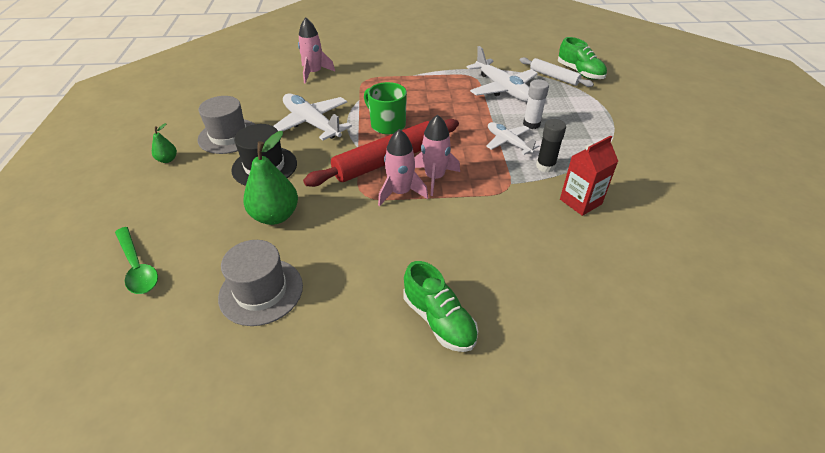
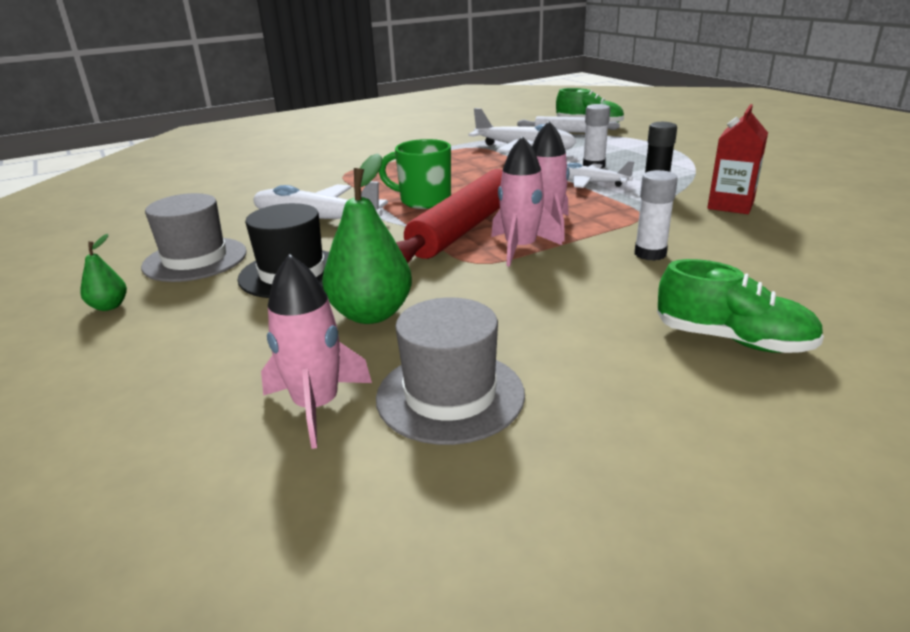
camera: 25 degrees left, 15 degrees down
green spoon [115,227,158,294] -> none
pink rocket [298,17,335,84] -> pink rocket moved to [261,254,372,449]
none -> white glue stick [635,170,678,261]

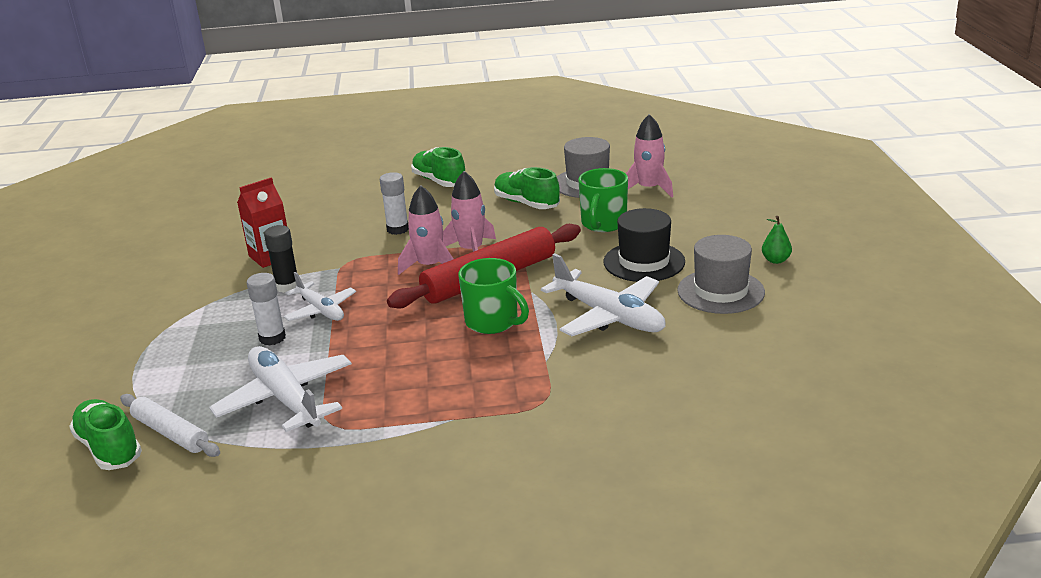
camera: 155 degrees left, 0 degrees up
green pear [322,153,412,324] -> green mug [578,168,628,232]
none -> green shoe [494,167,560,209]

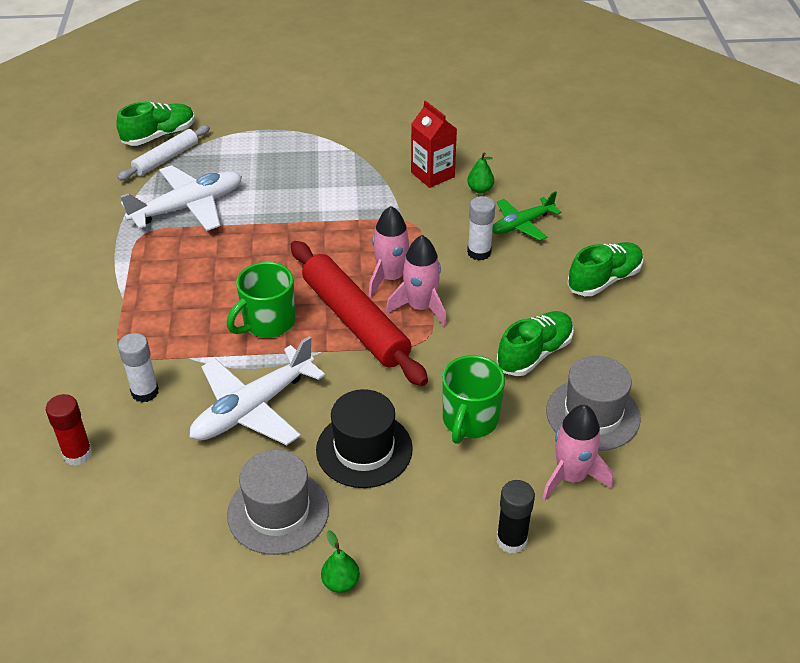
camera: 90 degrees right, 15 degrees up
white glue stick [247,273,286,346] -> white glue stick moved to [118,333,159,402]
black glue stick [264,225,297,293] -> black glue stick moved to [497,480,535,554]
white plane [284,272,356,321] -> none
green mug [578,168,628,232] -> green mug turned 90 degrees counterclockwise [442,355,505,444]
none -> red glue stick [46,394,92,466]
none -> green pear [467,153,494,194]
none -> green plane [492,191,561,241]

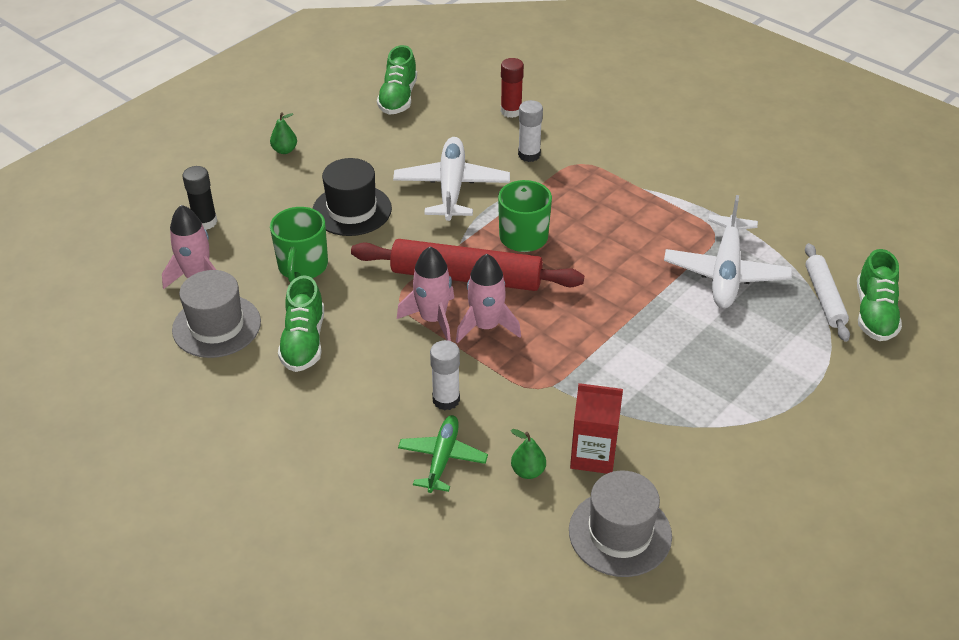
camera: 135 degrees right, 0 degrees up
grey hat [227,450,329,555] -> grey hat moved to [569,471,672,577]
green mug [442,355,505,444] -> green mug turned 150 degrees counterclockwise [270,207,328,283]
green shoe [567,242,643,296] -> green shoe moved to [377,45,417,115]

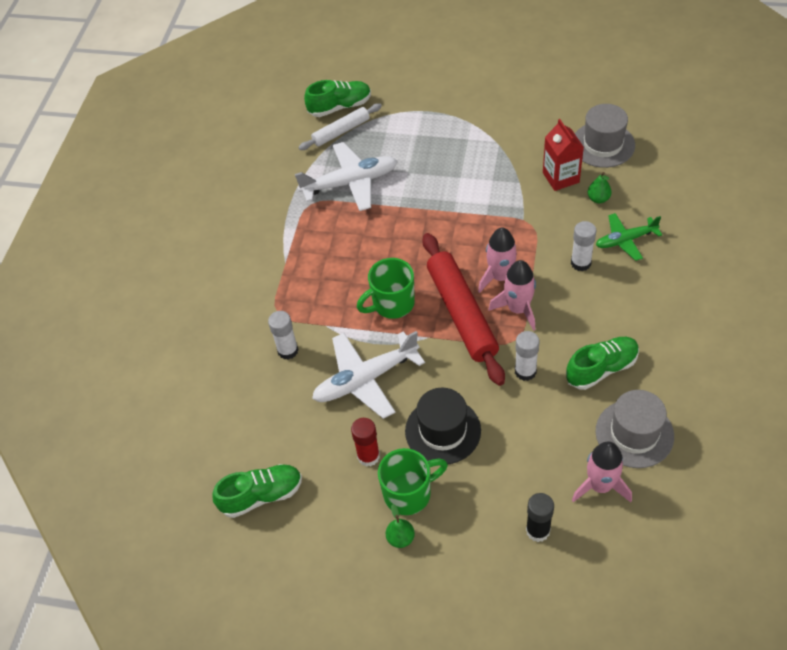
camera: 115 degrees left, 10 degrees up
green mug [270,207,328,283] -> green mug moved to [378,448,448,515]
red glue stick [501,58,524,118] -> red glue stick moved to [351,418,380,467]
none -> white glue stick [515,331,540,381]

